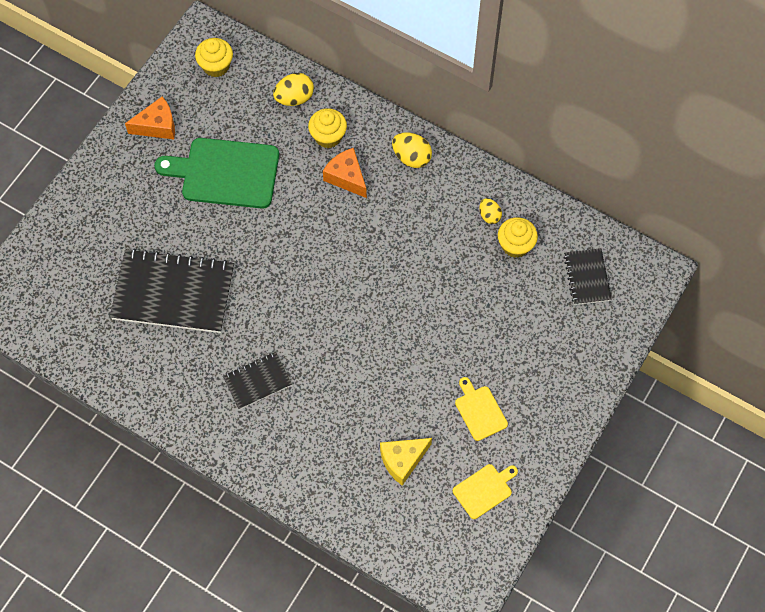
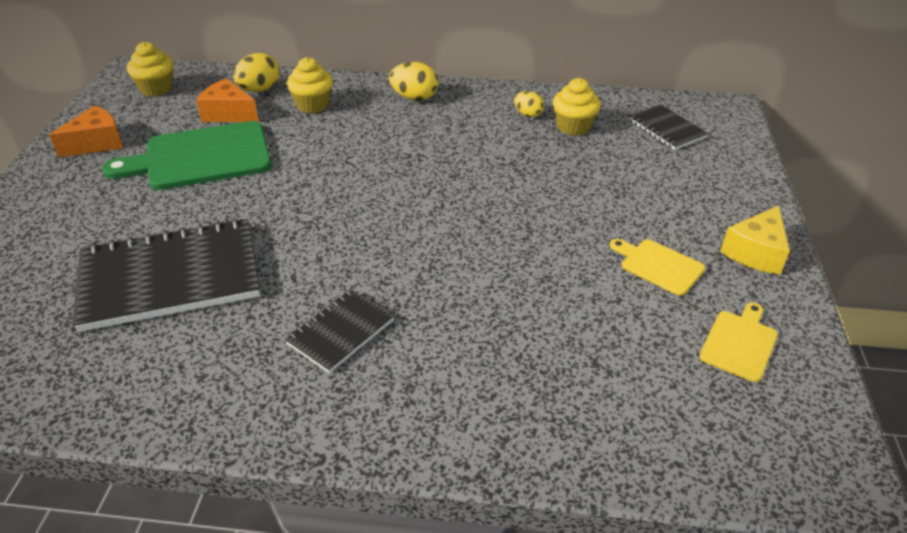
camera: 25 degrees left, 25 degrees down
orange cheese [323,148,367,198] -> orange cheese moved to [196,78,259,122]
yellow cheese [380,438,432,486] -> yellow cheese moved to [720,206,790,275]

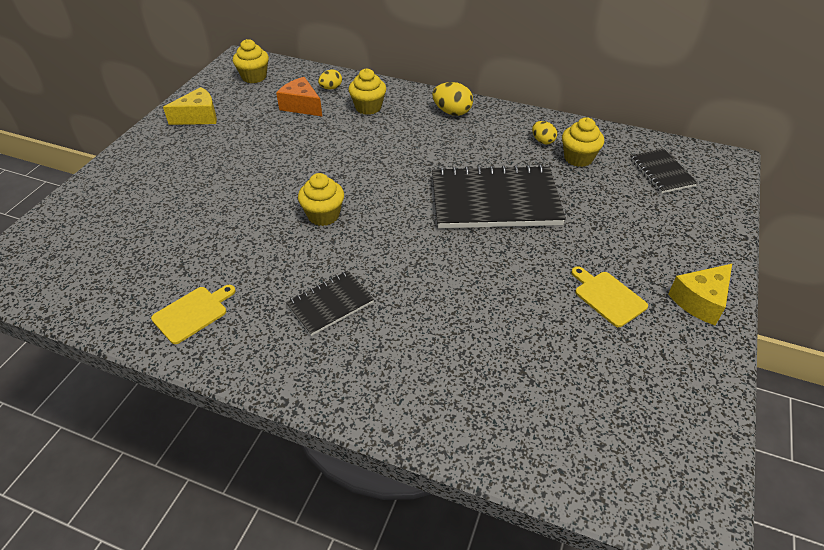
camera: 15 degrees right, 5 degrees up
orange cheese [49,106,123,158] -> yellow cheese [163,87,217,125]
black notebook [72,218,260,332] -> black notebook moved to [432,165,566,228]
green cutting board [102,121,271,190] -> none
yellow egg [233,53,279,92] -> yellow egg [318,70,342,89], size x0.63
yellow cutting board [699,303,778,382] -> yellow cutting board moved to [151,285,236,344]
none -> yellow cupcake [298,173,344,226]

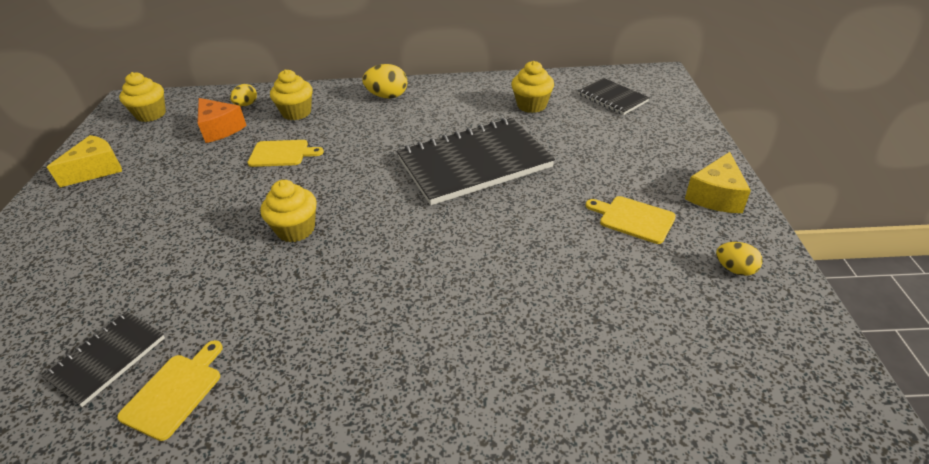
camera: 20 degrees left, 5 degrees down
orange cheese [276,77,322,116] -> orange cheese turned 150 degrees counterclockwise [197,98,247,143]
black notebook [286,271,374,336] -> black notebook moved to [42,311,165,407]
yellow egg [532,121,557,145] -> yellow egg moved to [716,242,763,276]
none -> yellow cutting board [247,140,324,167]

